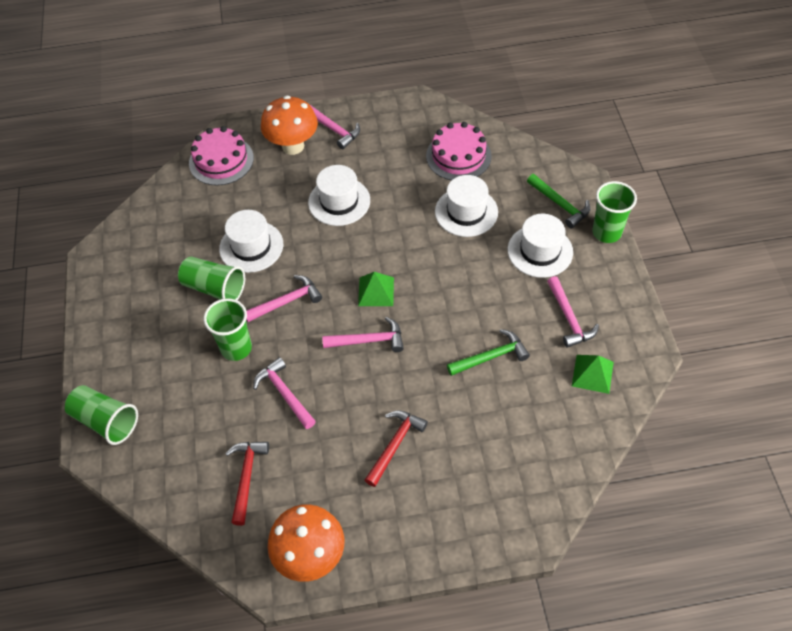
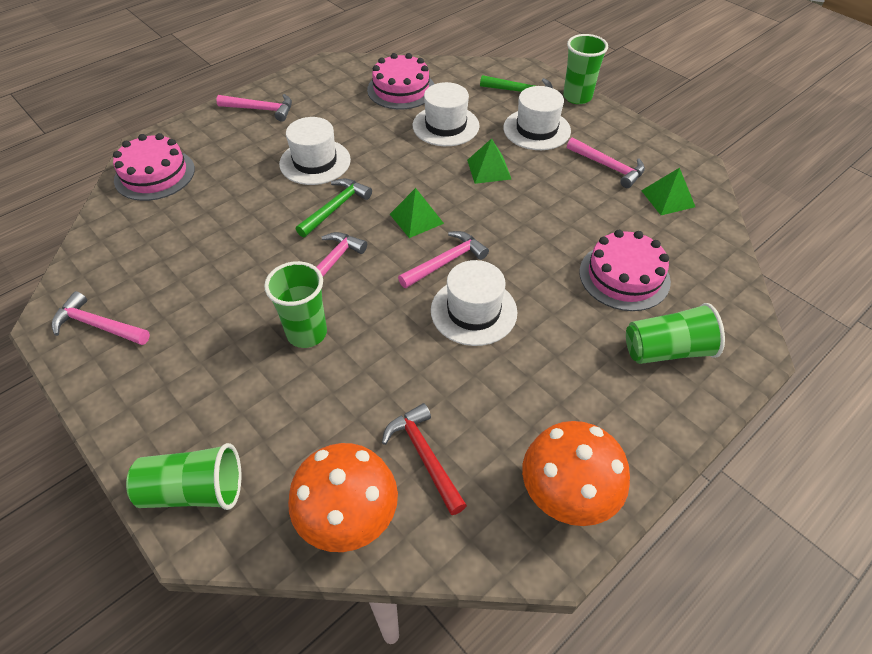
camera: 35 degrees left, 5 degrees down
green cup [178,256,245,300] -> green cup moved to [626,303,725,364]
white hat [219,210,283,273] -> white hat moved to [431,260,517,346]
pink hammer [253,357,316,429] -> pink hammer moved to [52,291,150,345]
orange mushroom [261,96,318,155] -> orange mushroom moved to [288,443,398,552]
red hammer [365,410,428,487] -> none
green hammer [447,329,530,376] -> green hammer moved to [296,178,372,237]
none -> green pyramid [467,138,511,184]
none -> pink cake [579,230,671,311]

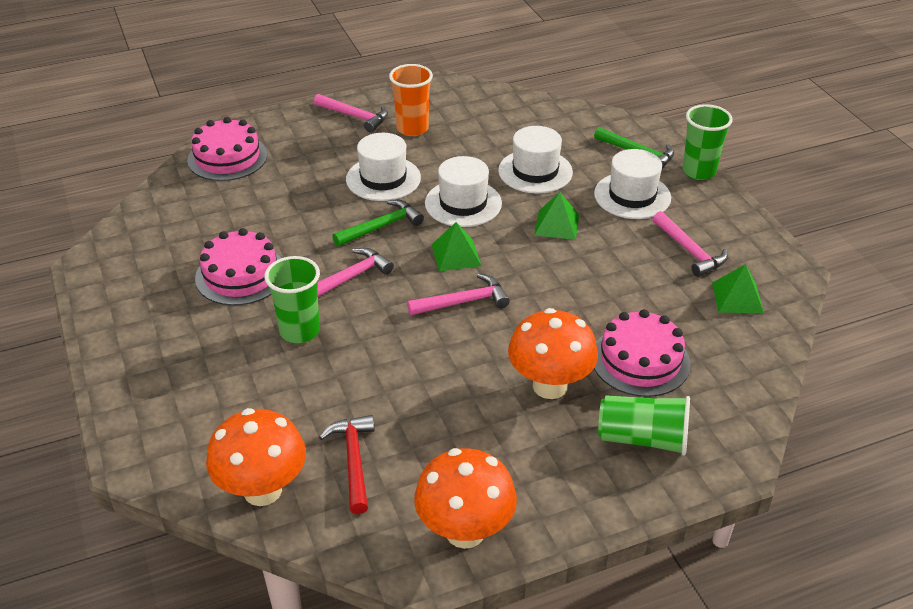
camera: 20 degrees right, 10 degrees down
pink hammer [52,291,150,345] -> none
green cup [126,443,241,510] -> none
pink cake [367,53,434,109] -> pink cake moved to [195,228,281,306]
white hat [431,260,517,346] -> white hat moved to [425,156,502,227]
none -> orange cup [389,64,433,136]
none -> orange mushroom [508,308,598,399]

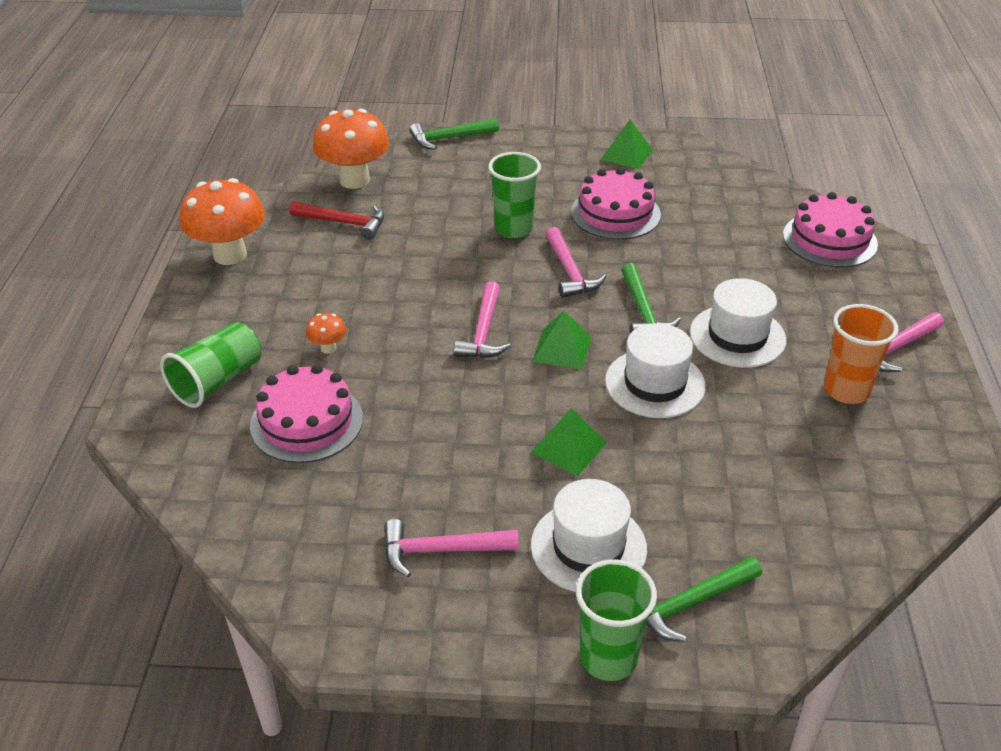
camera: 115 degrees right, 0 degrees up
white hat [498,126,573,194] -> none
orange mushroom [508,308,598,399] -> orange mushroom [306,313,346,354], size x0.44
green pyramid [712,264,764,313] -> green pyramid moved to [601,119,653,169]
none -> green hammer [410,118,499,149]

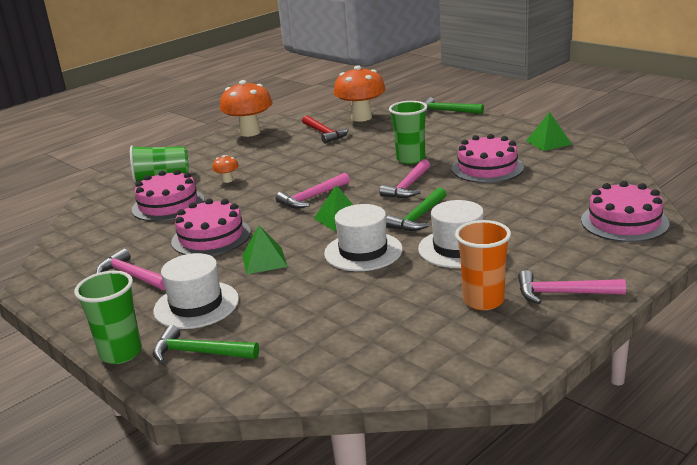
camera: 45 degrees right, 15 degrees down
none -> pink cake [171,198,251,256]

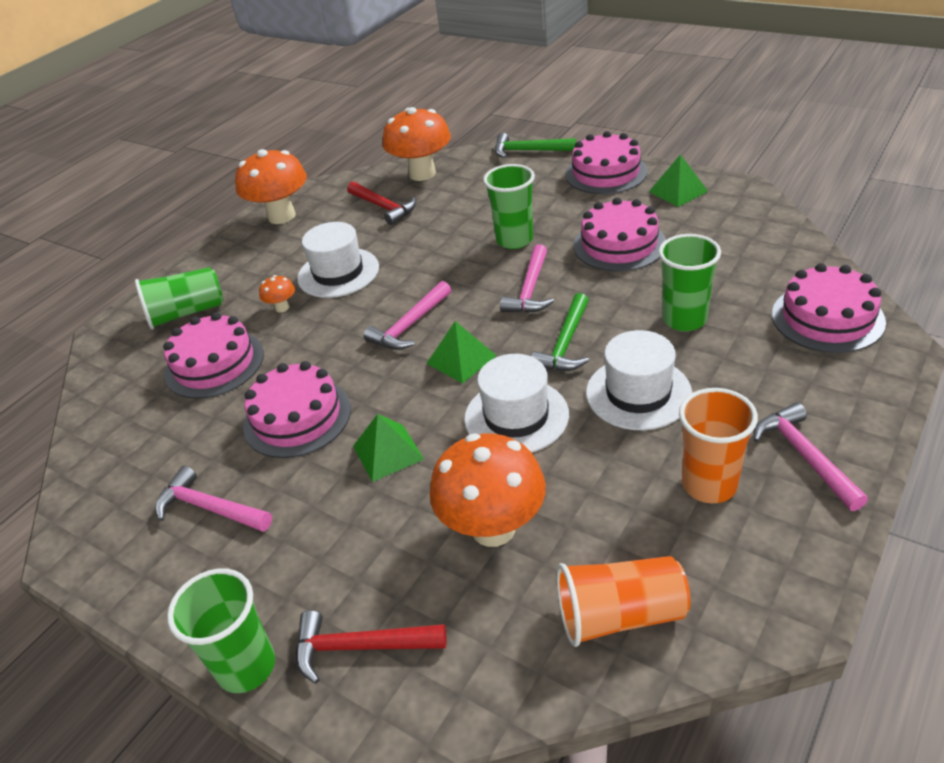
camera: 10 degrees left, 15 degrees up
white hat [153,253,239,329] -> white hat moved to [297,222,379,298]
green hammer [153,325,259,364] -> red hammer [296,610,447,684]
pink hammer [518,270,626,304] -> pink hammer turned 75 degrees clockwise [753,402,868,511]
none -> orange mushroom [430,433,546,547]
none -> orange cup [556,556,691,647]
none -> pink cake [566,131,648,194]
none -> green cup [658,234,721,331]

